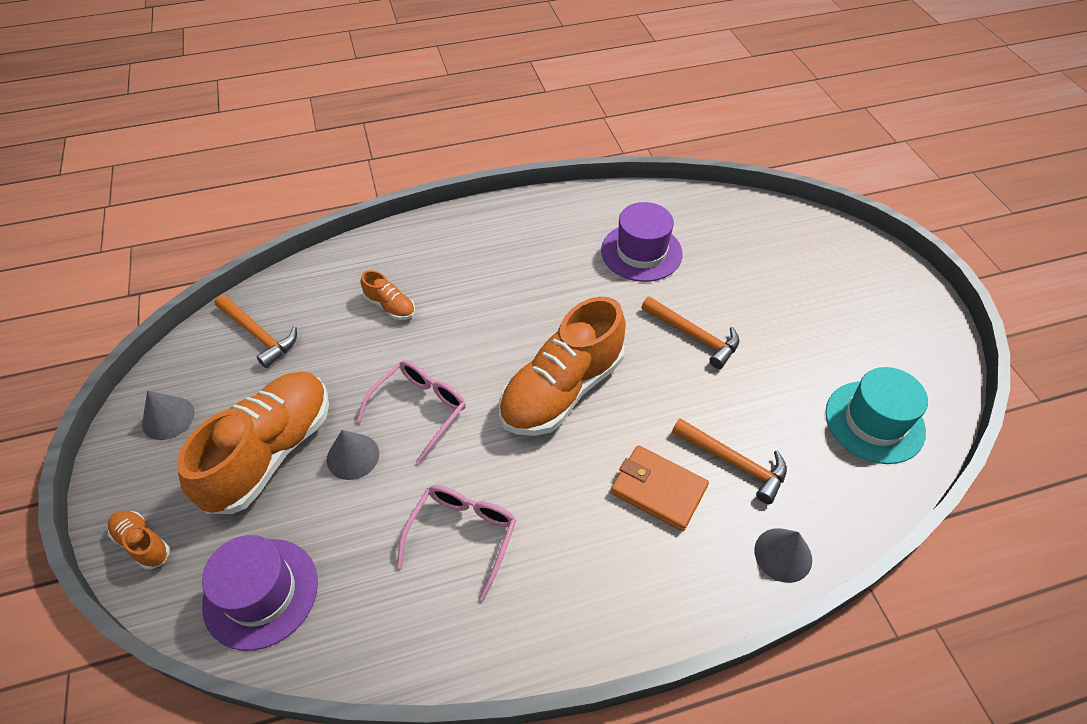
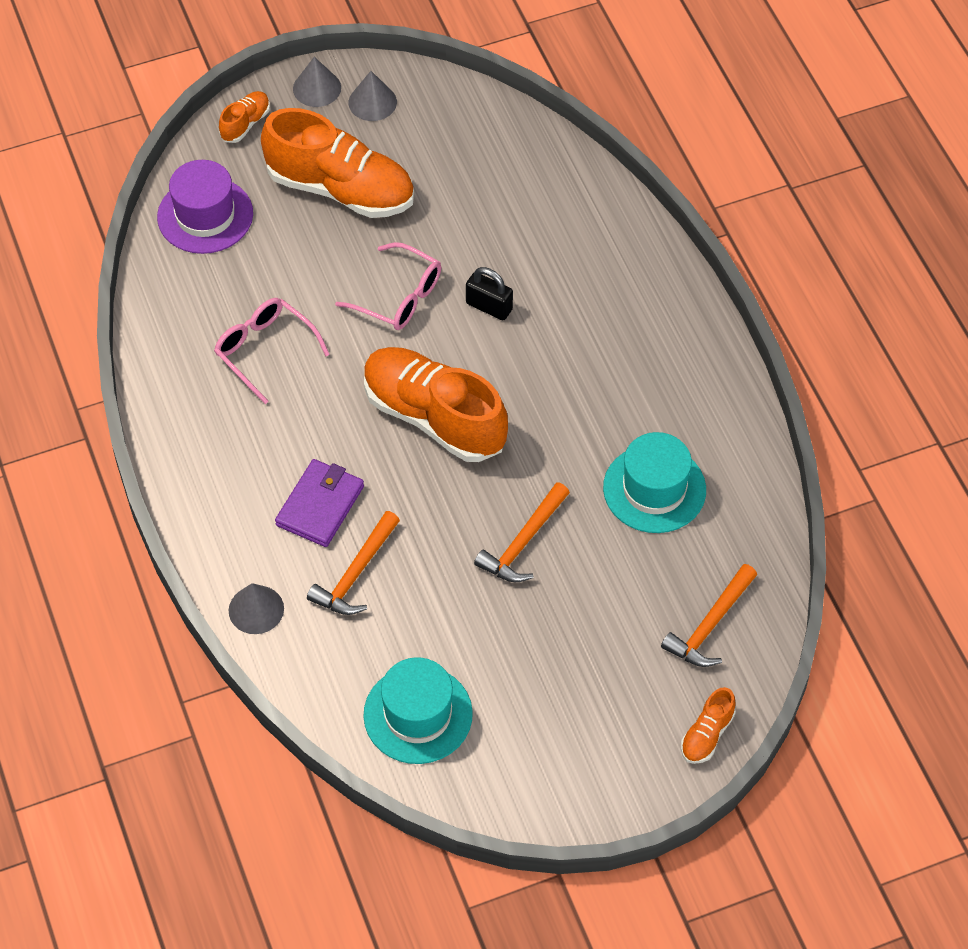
camera: 85 degrees right, 5 degrees up
orange hammer [214,295,297,368] -> orange hammer moved to [661,564,757,667]
grey cone [327,430,379,480] -> grey cone moved to [293,57,341,107]
orange shoe [361,270,415,320] -> orange shoe moved to [681,687,736,764]
pink glasses [397,485,517,600] -> pink glasses turned 150 degrees counterclockwise [214,298,330,404]
purple hat [601,202,683,282] -> turquoise hat [603,432,706,533]
orange wallet [611,445,709,531] -> purple wallet [275,459,364,547]
none -> black padlock [466,267,513,320]

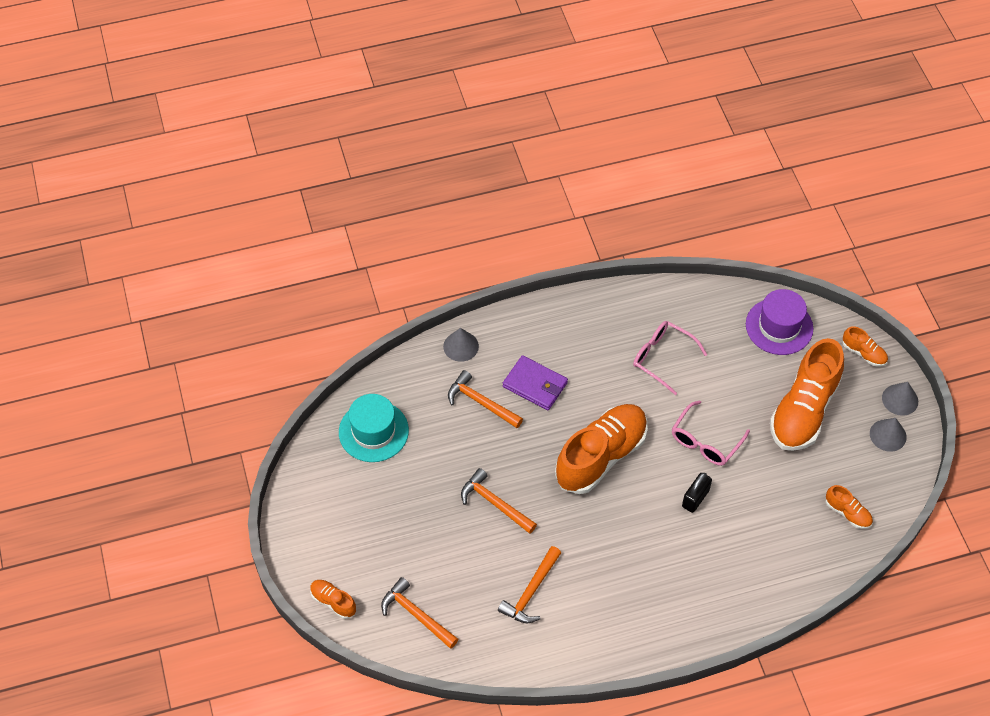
camera: 95 degrees right, 0 degrees up
pink glasses [214,298,330,404] -> pink glasses turned 105 degrees counterclockwise [633,321,707,395]
turquoise hat [603,432,706,533] -> orange hammer [498,546,561,623]
none -> orange shoe [826,485,873,529]

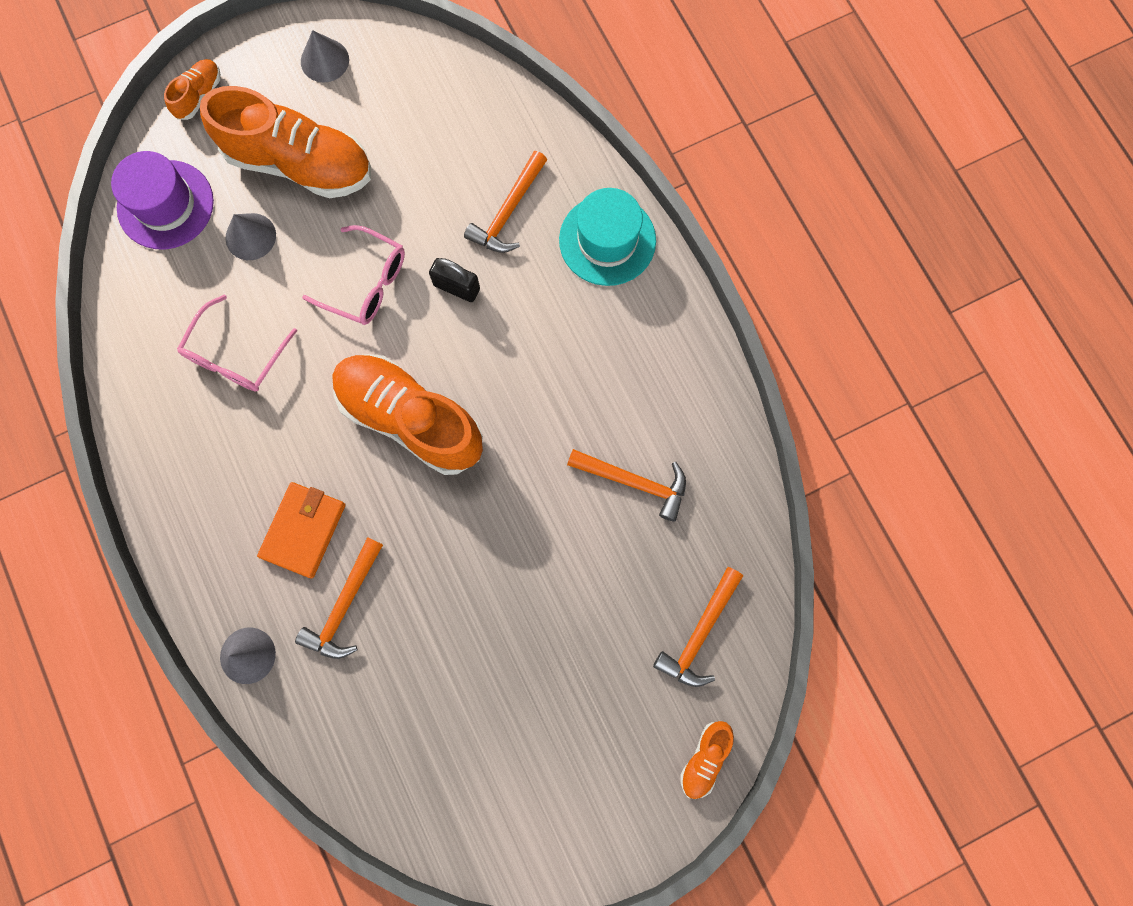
camera: 100 degrees left, 20 degrees up
turquoise hat [339,394,409,462] -> turquoise hat moved to [559,188,656,286]
orange hammer [461,468,537,534] -> orange hammer moved to [464,151,547,253]
purple wallet [503,355,568,410] -> orange wallet [257,482,345,579]
orange shoe [826,485,873,529] -> none
grey cone [882,382,918,416] -> grey cone moved to [226,213,276,260]

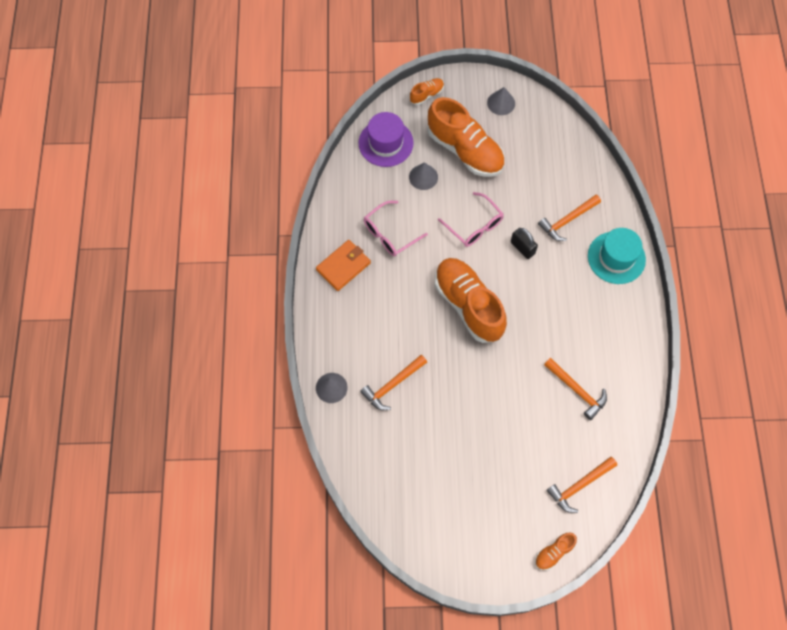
camera: 25 degrees right, 10 degrees down
orange wallet [257,482,345,579] -> orange wallet moved to [316,240,371,291]

